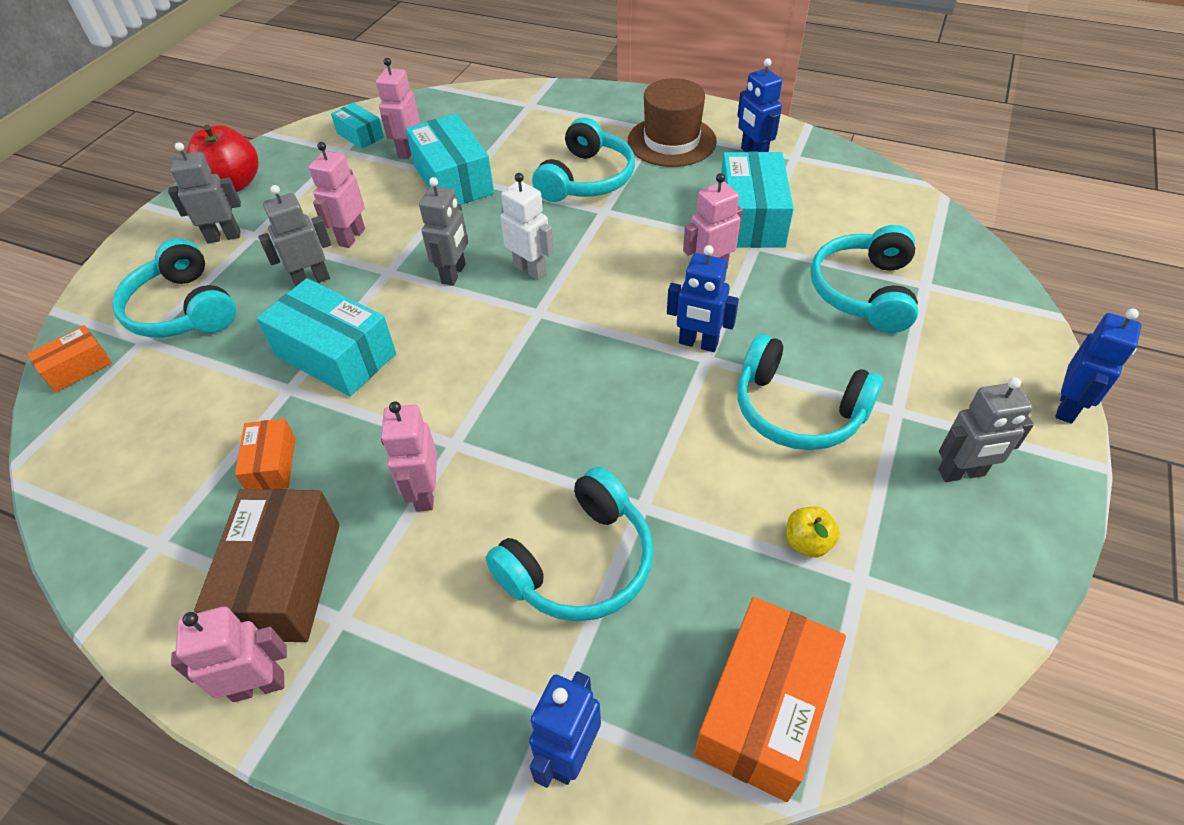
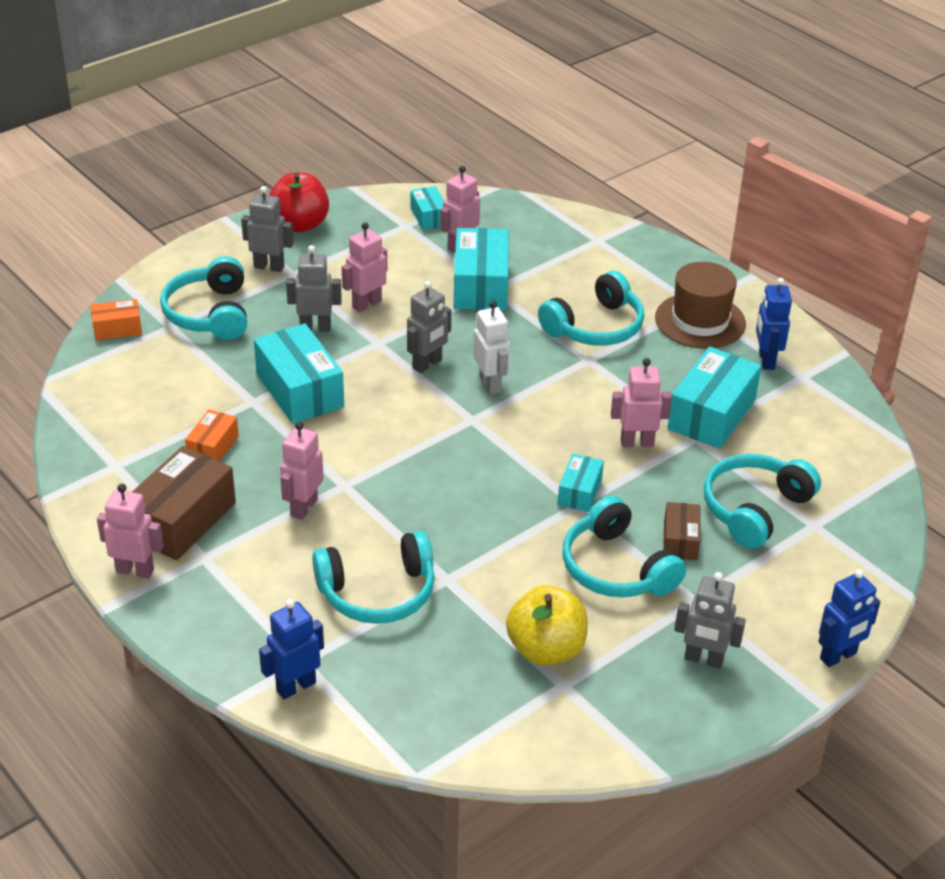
camera: 25 degrees right, 10 degrees down
blue robot [667,245,739,352] -> turquoise box [558,454,604,512]
orange box [694,597,846,802] -> none
yellow apple [786,507,840,557] -> yellow apple [506,585,588,665], size x1.96
none -> brown box [663,502,700,560]

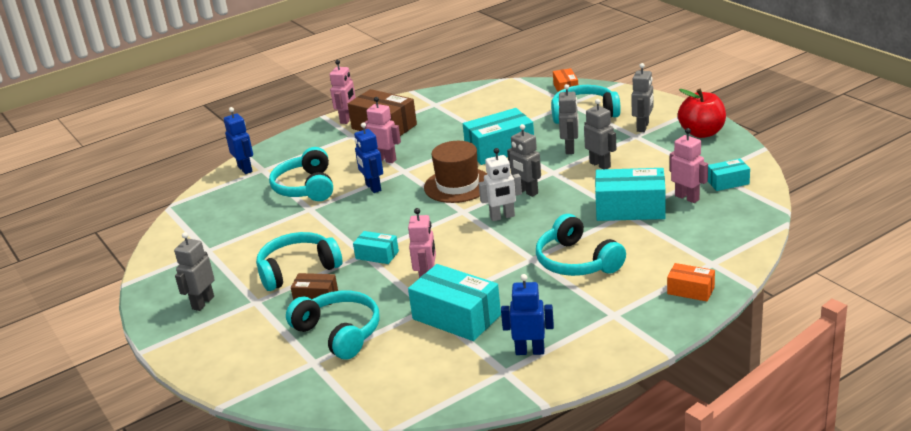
camera: 100 degrees right, 10 degrees down
orange box [185,410,239,461] -> orange box moved to [667,263,715,302]
pink robot [342,222,387,312] -> grey robot [584,99,616,169]
yellow apple [506,585,588,665] -> none
brown hat [655,262,746,349] -> brown hat moved to [424,141,487,203]
blue robot [818,569,880,667] -> blue robot moved to [354,122,383,193]

